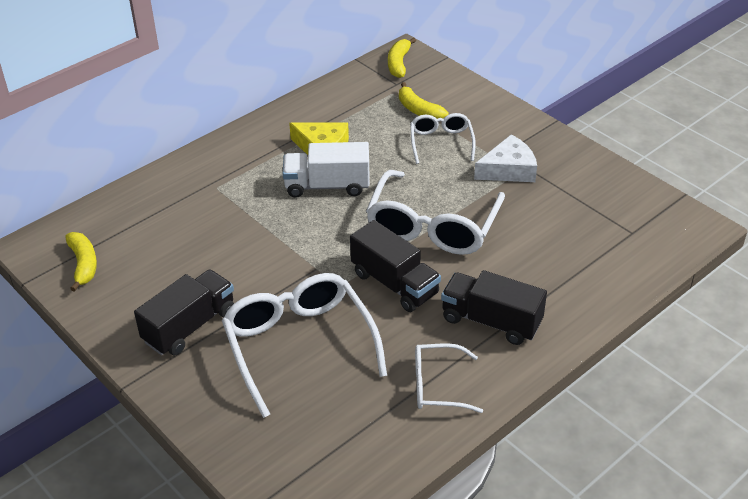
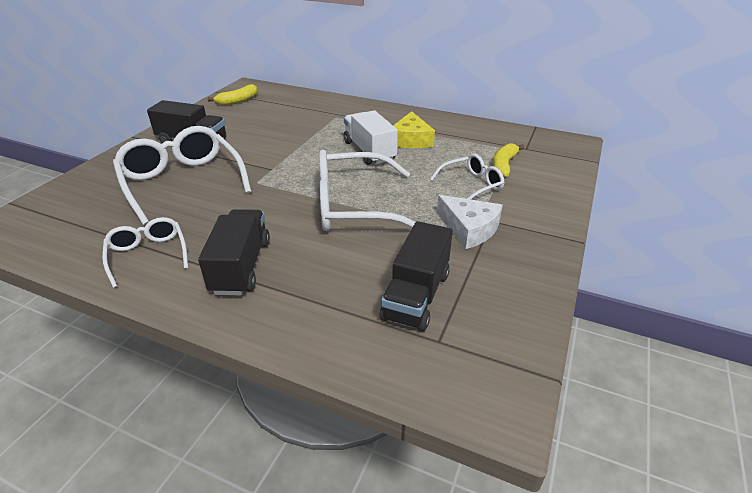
camera: 65 degrees right, 5 degrees down
white glasses [222,273,387,418] -> white glasses turned 75 degrees counterclockwise [113,126,251,225]
black truck [350,220,441,312] -> black truck moved to [380,221,453,331]
yellow banana [388,38,416,78] -> none

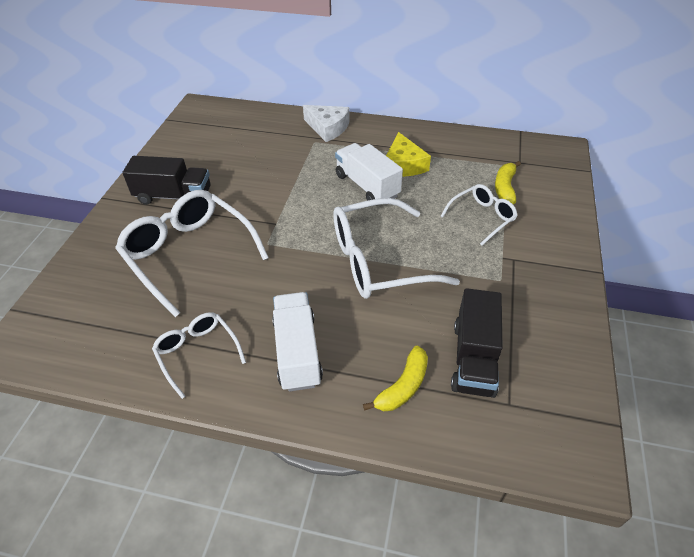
camera: 10 degrees left, 10 degrees up
black truck [198,209,270,295] -> white truck [272,292,323,392]
yellow banana [208,84,257,105] -> yellow banana moved to [363,346,428,411]
white cheese [437,195,503,249] -> white cheese moved to [303,105,350,142]

